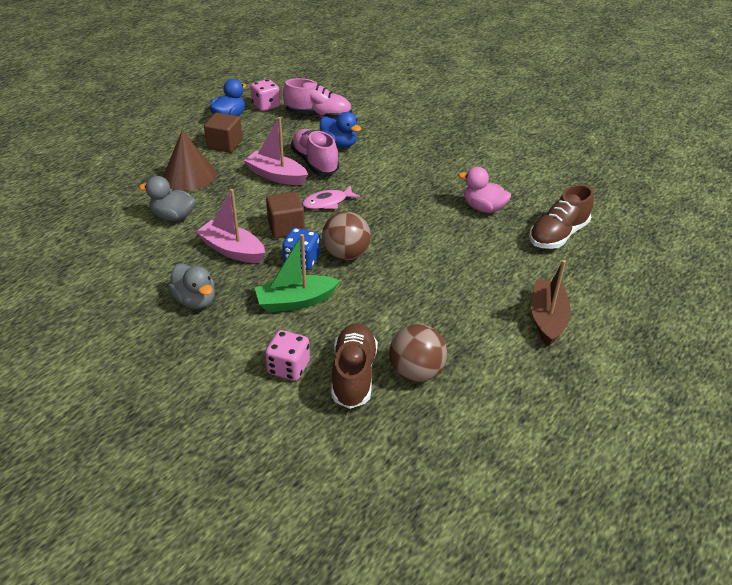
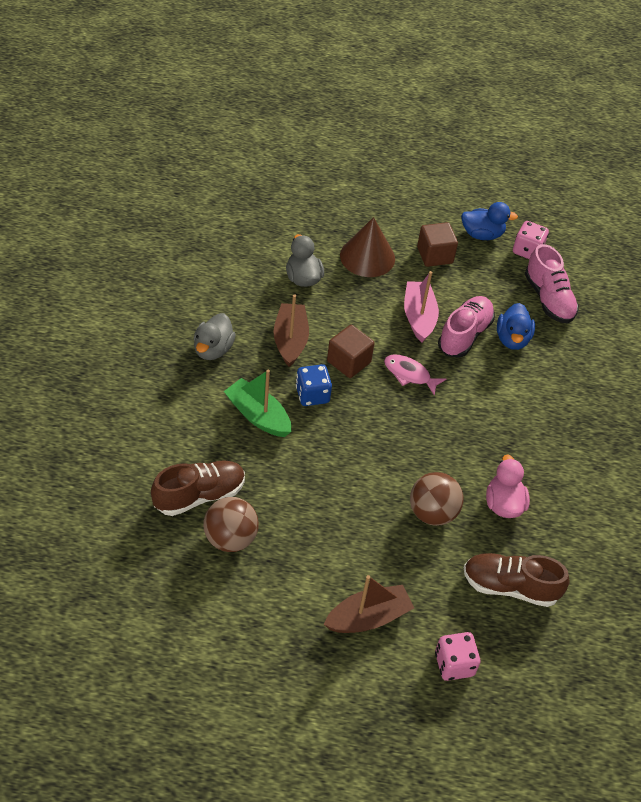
camera: 55 degrees right, 10 degrees up
pink boat [196,189,265,263] -> brown boat [273,294,309,367]
pink dice [265,330,310,381] -> pink dice moved to [435,632,480,681]
brown ball [322,212,371,261] -> brown ball moved to [410,472,464,526]

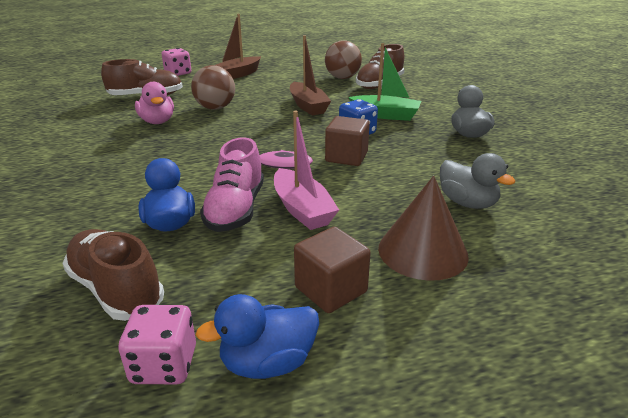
camera: 160 degrees right, 20 degrees down
brown boat [273,294,309,367] -> brown boat moved to [290,35,331,116]
pink shoe [525,244,579,323] -> brown shoe [62,229,164,321]

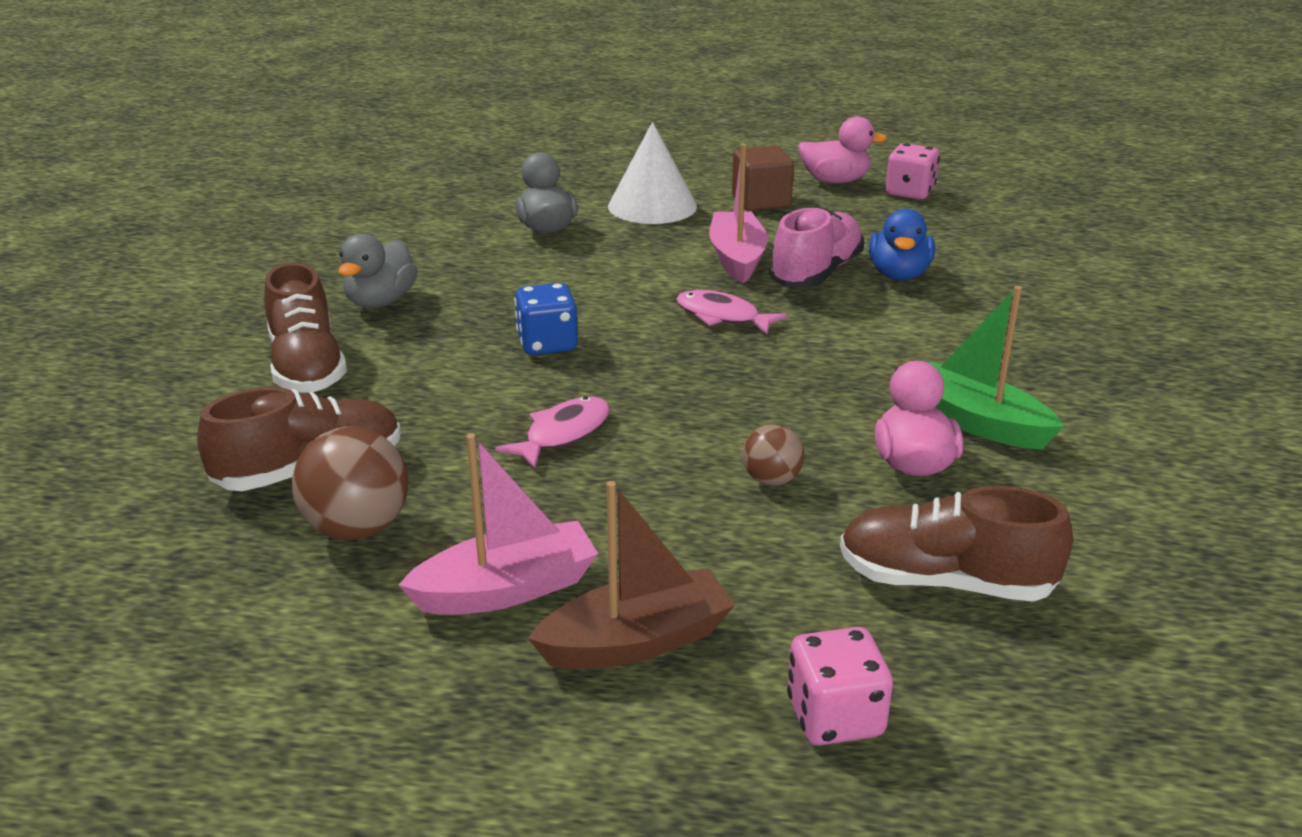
camera: 155 degrees left, 0 degrees up
brown shoe [62,229,164,321] -> brown shoe moved to [264,262,347,393]
brown ball [191,65,235,110] -> brown ball [743,424,804,486], size x0.58
blue duck [195,294,319,379] -> pink duck [798,116,887,183]
brown boat [290,35,331,116] -> pink fish [495,396,610,469]
brown cube [325,116,370,166] -> none
green boat [349,43,421,121] -> green boat moved to [929,286,1064,449]
brown cone [378,176,469,281] -> white cone [608,122,697,224]
none -> pink boat [399,433,598,615]

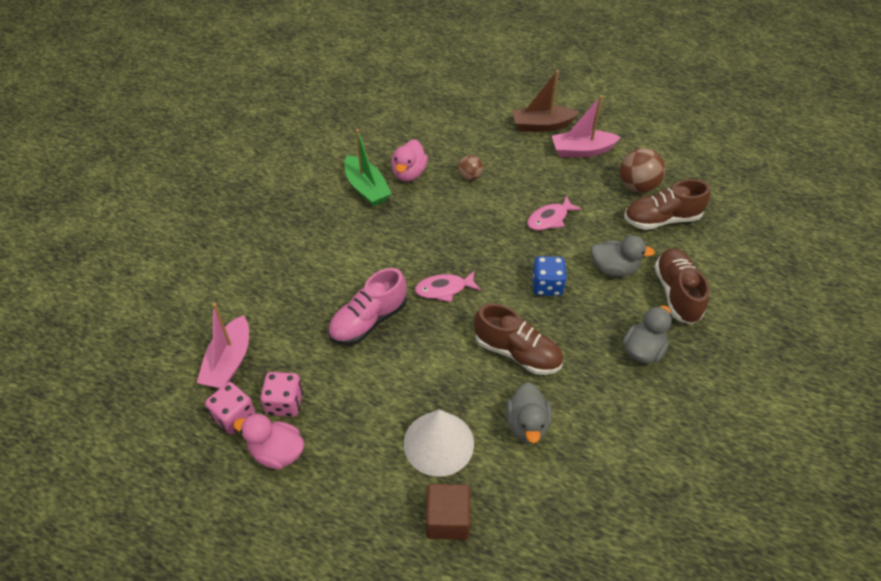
camera: 165 degrees left, 20 degrees up
pink fish [676,290,788,335] -> pink fish turned 120 degrees clockwise [415,271,481,302]
pink boat [709,144,768,283] -> pink boat moved to [197,303,249,388]
brown cube [732,146,794,211] -> brown cube moved to [426,484,470,540]
pink dice [787,627,893,746] -> pink dice moved to [260,372,303,417]
brown shoe [840,485,1073,602] -> brown shoe moved to [474,303,563,375]
blue duck [869,209,935,281] -> none
none -> grey duck [591,236,655,276]

